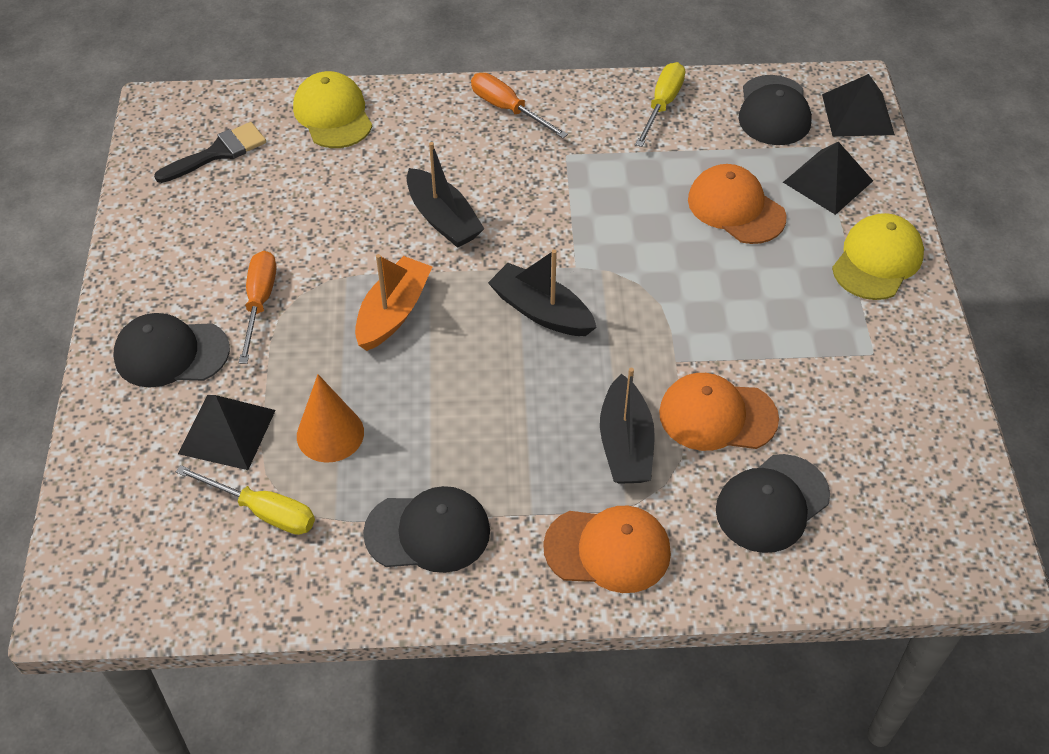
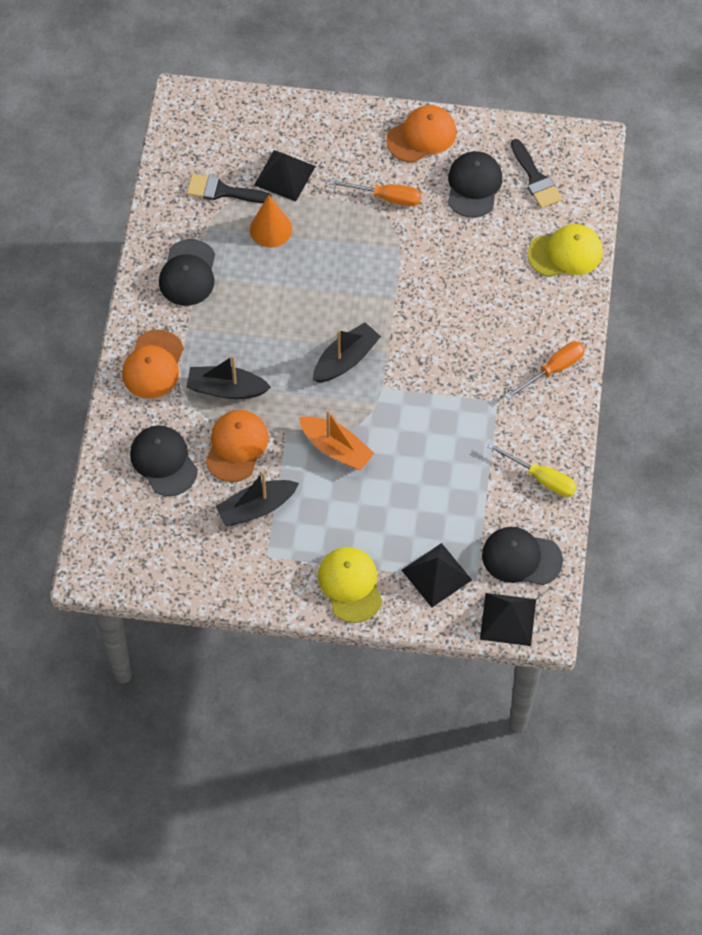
camera: 100 degrees right, 10 degrees up
black cap [113,313,230,387] -> black cap moved to [448,151,502,218]
yellow screwdriver [176,465,315,535] -> black brush [187,174,272,203]
orange boat [355,254,432,351] -> orange boat moved to [299,410,374,470]
black boat [407,142,484,248] -> black boat moved to [216,472,299,526]
orange cap [688,164,786,244] -> orange cap moved to [386,105,457,163]
yellow cap [832,213,924,300] -> yellow cap turned 150 degrees counterclockwise [318,547,382,623]

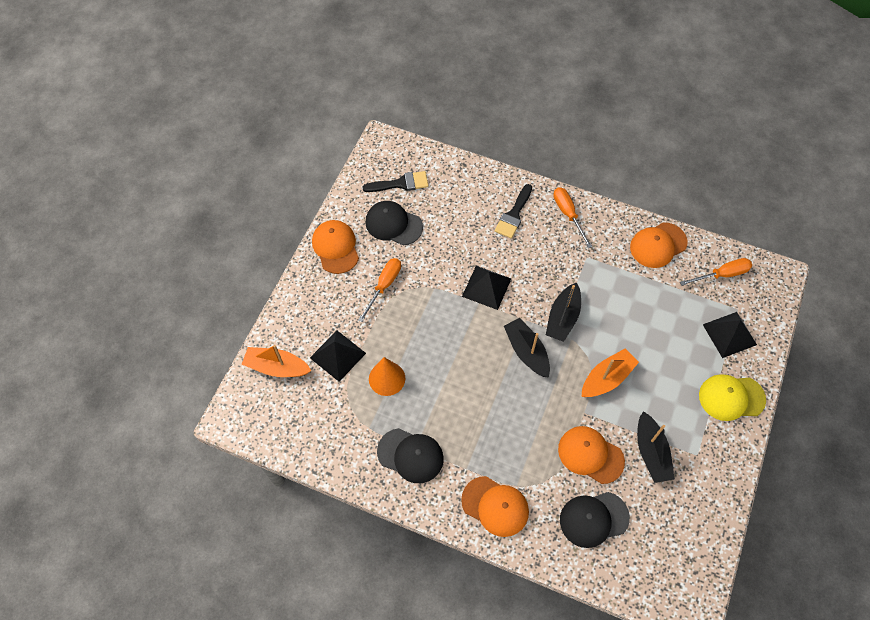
camera: 75 degrees left, 0 degrees up
black boat [186,355,271,399] -> black boat moved to [546,282,581,342]
black brush [187,174,272,203] -> black brush moved to [495,184,532,239]
black pyramid [480,593,536,646] -> black pyramid moved to [462,266,511,310]
black cap [482,527,563,585] -> orange screwdriver [680,258,752,286]
yellow screwdriver [487,443,577,497] -> orange cap [630,222,687,268]
yellow cap [527,224,603,277] -> none
none -> orange boat [242,345,312,377]

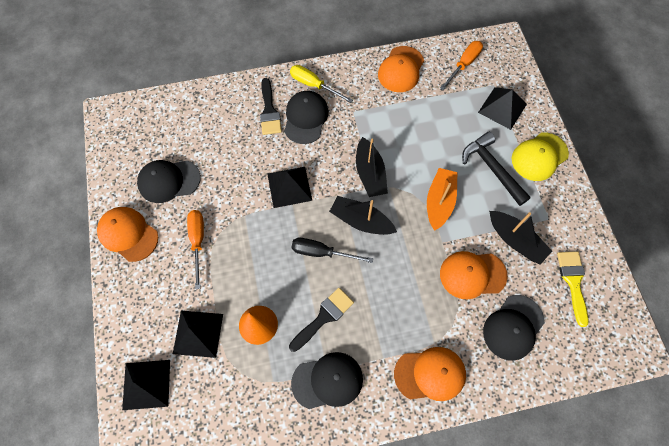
camera: 35 degrees left, 5 degrees up
orange boat [242,345,312,377] -> black pyramid [122,360,170,410]
black brush [363,171,429,192] -> black brush moved to [289,288,354,352]
orange screwdriver [553,187,593,248] -> yellow screwdriver [290,65,353,103]
none -> black cap [284,91,329,144]
none -> black screwdriver [292,238,373,263]
none -> black hammer [462,132,531,206]
none -> yellow brush [557,251,588,327]

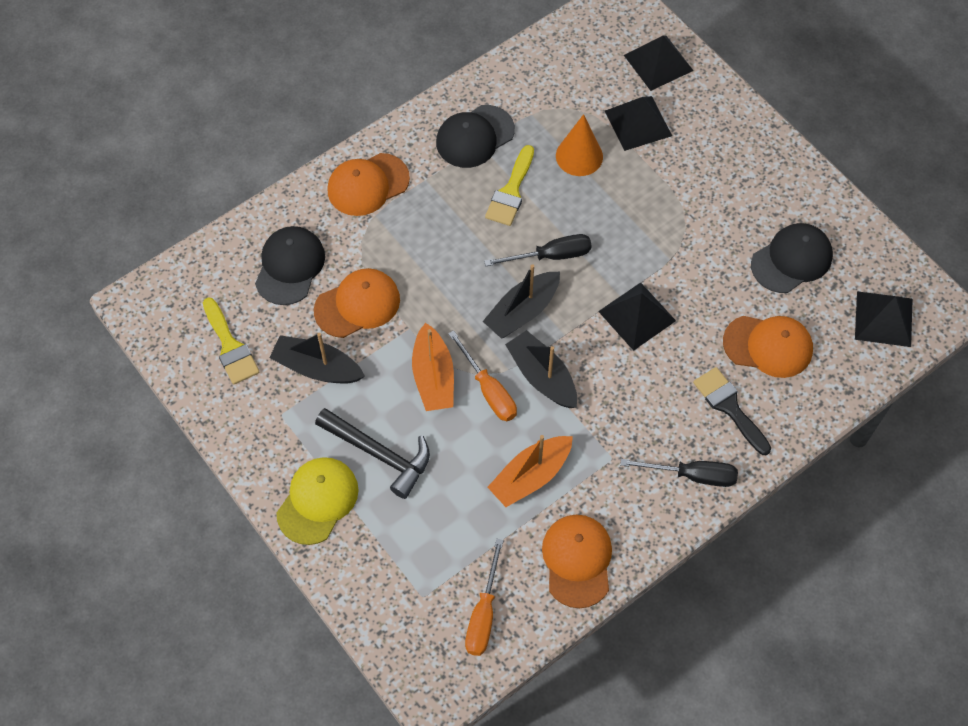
camera: 155 degrees right, 5 degrees down
orange cap [97,207,158,262] -> orange cap moved to [723,316,813,378]
orange screwdriver [187,210,204,289] -> orange screwdriver moved to [448,330,517,421]
black cap [284,91,329,144] -> none
black brush [289,288,354,352] -> yellow brush [485,145,534,226]
yellow screwdriver [290,65,353,103] -> black screwdriver [620,459,738,487]
black boat [329,196,397,235] -> black boat turned 135 degrees clockwise [483,264,560,339]
black pyramid [478,87,527,130] -> black pyramid moved to [855,291,913,347]
none -> orange boat [487,435,573,507]

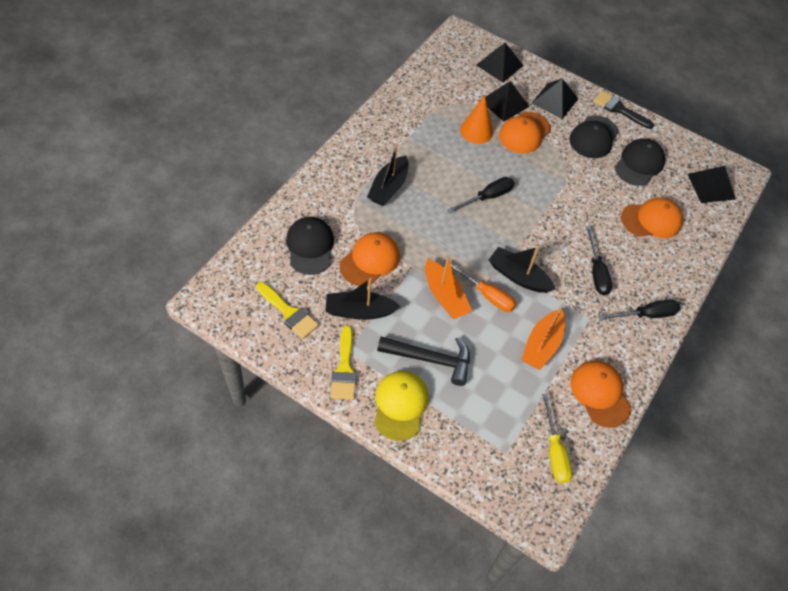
camera: 25 degrees left, 5 degrees down
orange cap [327,153,410,216] -> orange cap moved to [499,112,551,154]
black cap [436,105,515,168] -> black cap moved to [570,116,619,158]
orange screwdriver [465,539,504,656] -> yellow screwdriver [542,394,572,483]
black boat [483,264,560,339] -> black boat moved to [367,145,409,206]
yellow brush [485,145,534,226] -> yellow brush moved to [331,325,357,400]
black pyramid [598,283,676,351] -> black pyramid moved to [532,79,578,119]
black brush [693,367,771,455] -> black brush moved to [593,90,654,129]
none -> black screwdriver [586,226,612,295]

